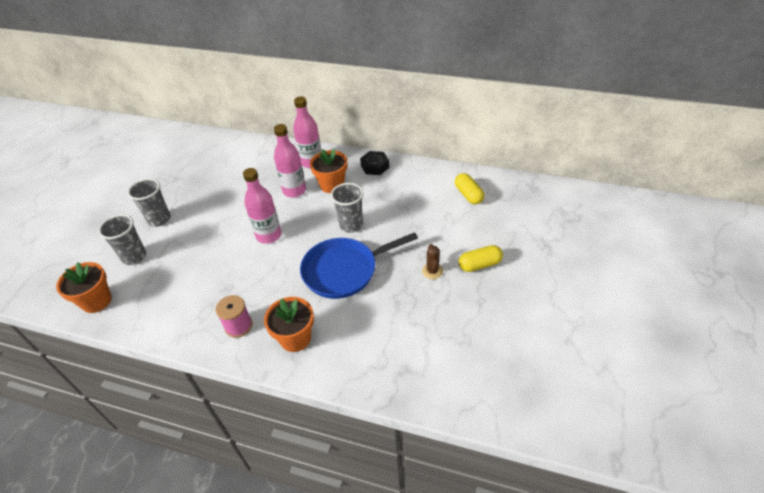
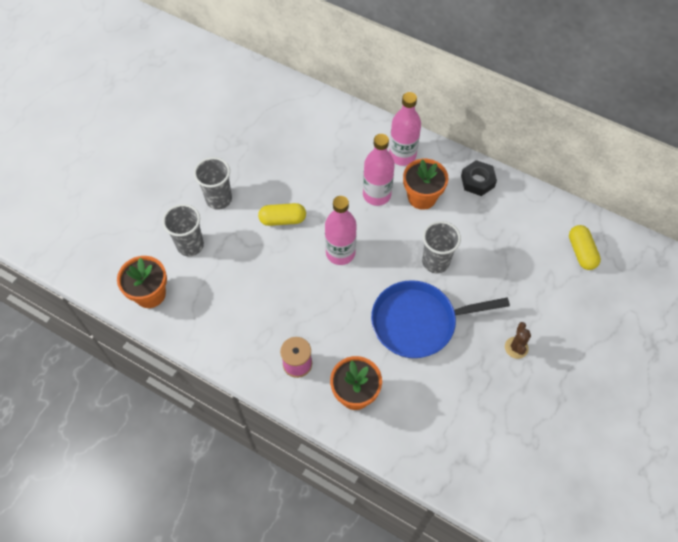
camera: 10 degrees right, 15 degrees up
yellow capsule [459,245,503,272] -> yellow capsule moved to [258,203,306,226]

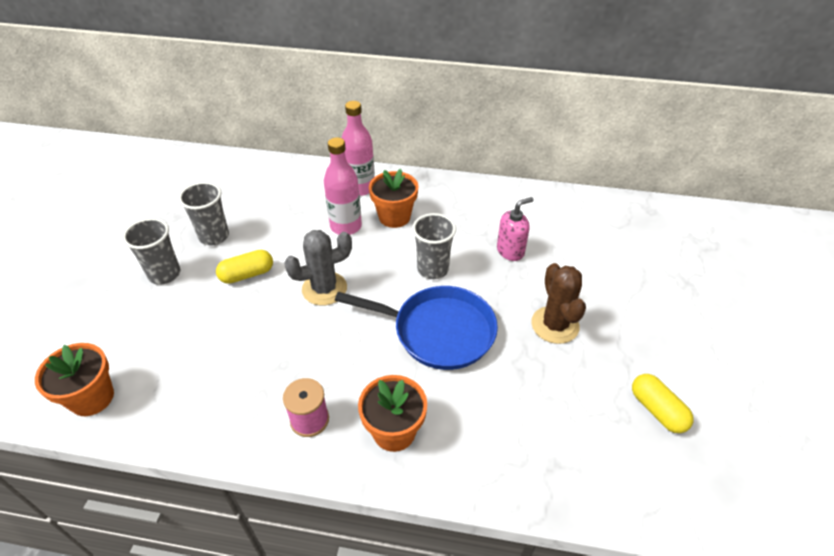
camera: 20 degrees left, 15 degrees down
grey cup [162,204,204,256] -> grey cup moved to [179,182,229,245]
pink bottle [325,196,357,265] -> grey cactus [284,230,352,306]
blue pan [371,280,510,358] -> blue pan turned 135 degrees counterclockwise [335,286,498,370]
black nut [461,160,497,196] -> none
brown cactus [505,322,531,359] -> brown cactus [531,263,586,344], size x1.72
yellow capsule [569,225,601,270] -> yellow capsule moved to [632,374,694,433]
none -> pink soap dispenser [497,197,534,261]

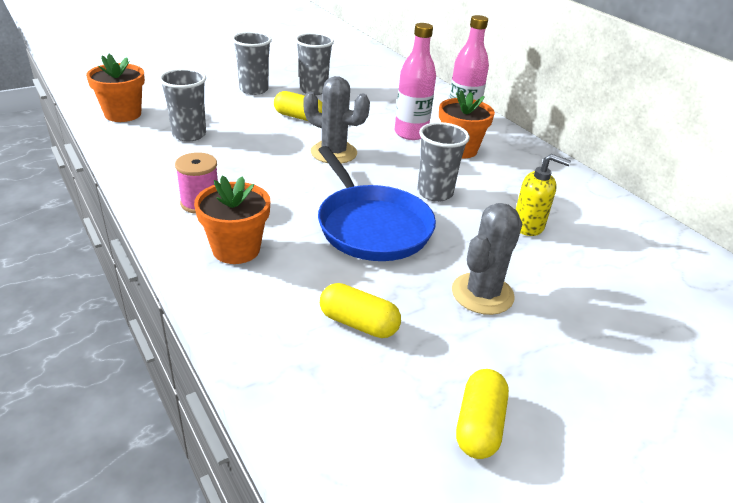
camera: 45 degrees right, 10 degrees down
pink soap dispenser [497,197,534,261] -> yellow soap dispenser [515,154,571,236]
brown cactus [531,263,586,344] -> grey cactus [452,203,523,315]
none -> grey cup [159,69,206,141]
none -> yellow capsule [320,283,401,338]

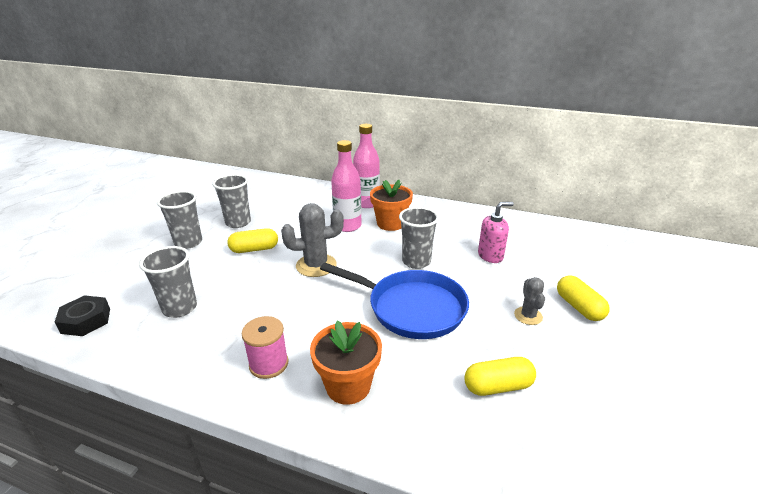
camera: 35 degrees left, 5 degrees down
orange flower pot [86,54,145,122] -> black nut [55,295,110,336]
grey cactus [452,203,523,315] -> grey cactus [514,277,545,325], size x0.58
yellow capsule [456,369,509,459] -> yellow capsule moved to [557,275,610,321]
yellow soap dispenser [515,154,571,236] -> pink soap dispenser [478,202,514,263]

